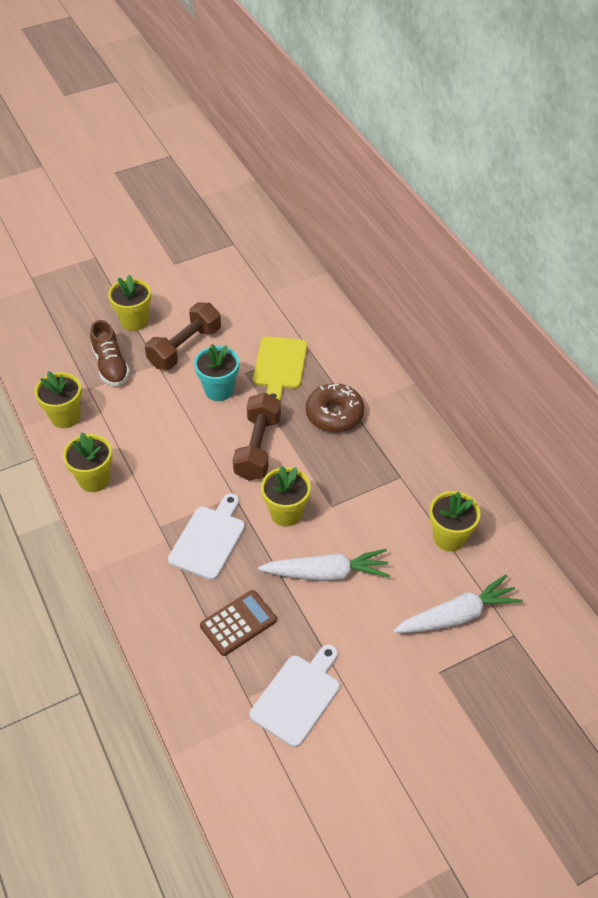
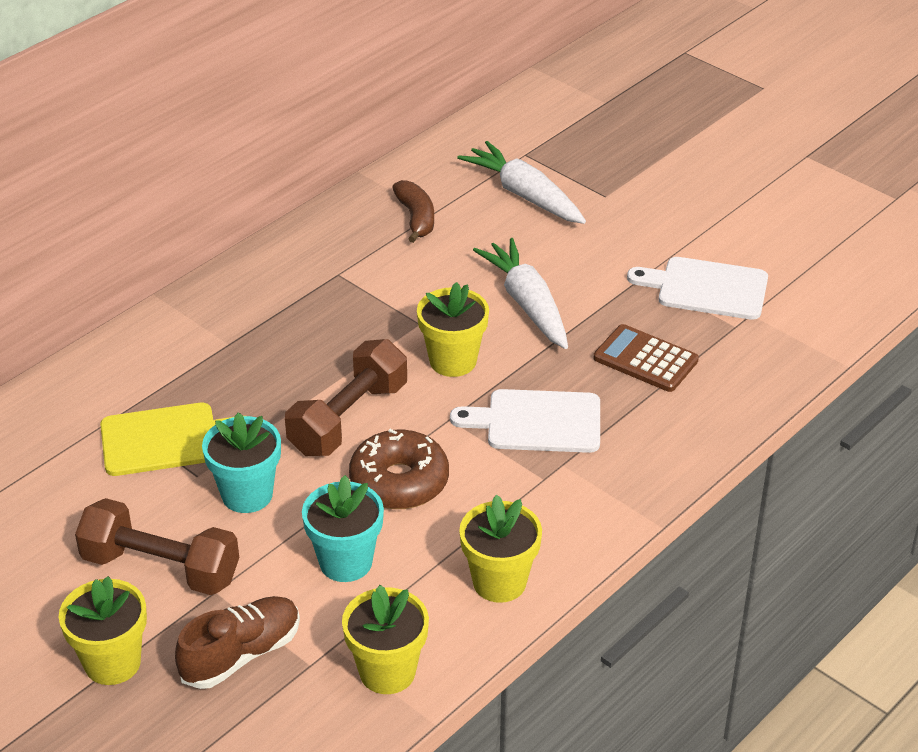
camera: 110 degrees left, 10 degrees down
brown dumbbell [233,393,281,481] -> brown dumbbell turned 45 degrees counterclockwise [285,339,407,456]
brown donut [306,383,364,432] -> brown donut moved to [349,429,449,509]
yellow flower pot [429,491,481,551] -> brown banana [392,180,434,243]
none -> turquoise flower pot [302,475,384,582]

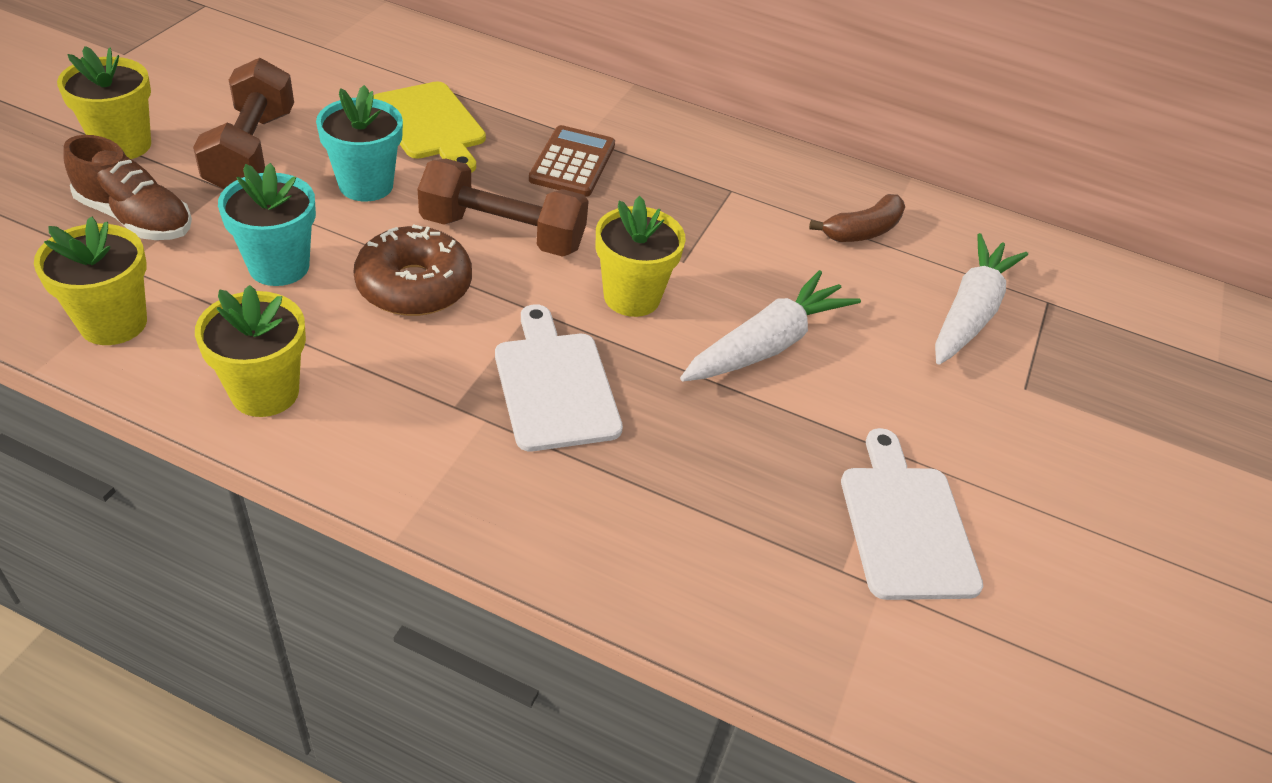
camera: 65 degrees right, 5 degrees up
brown calculator [594,324,699,392] -> brown calculator moved to [529,125,615,197]

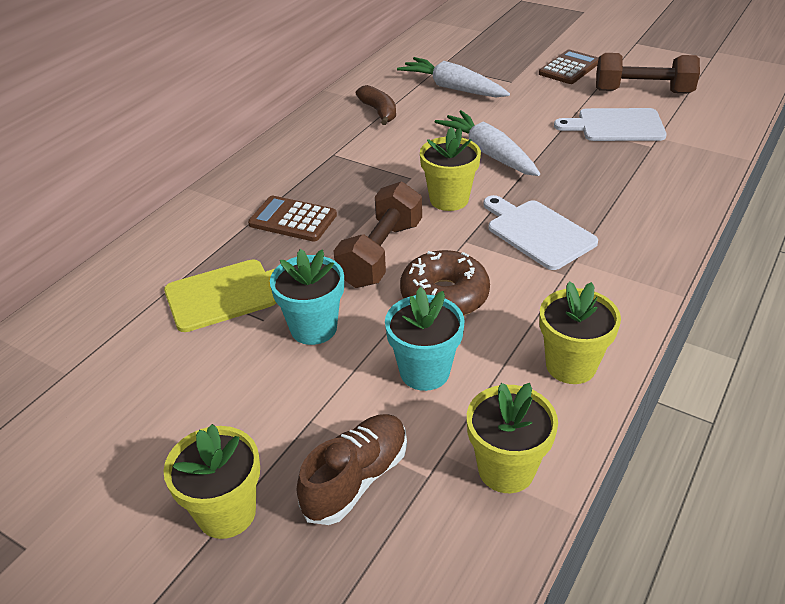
camera: 75 degrees left, 5 degrees down
brown dumbbell [193,58,294,189] -> brown dumbbell moved to [596,53,700,93]
white cutting board [495,304,623,451] -> white cutting board turned 60 degrees clockwise [483,195,598,270]
none -> brown calculator [539,50,599,84]

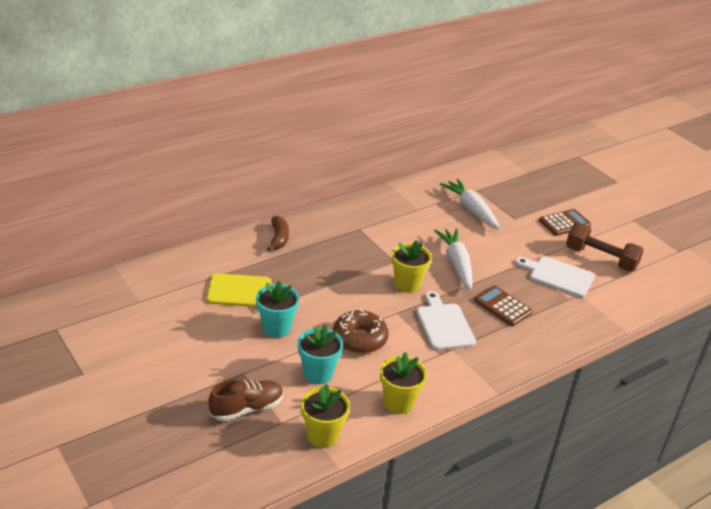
camera: 20 degrees right, 5 degrees down
yellow flower pot [164,424,260,539] -> none
brown calculator [248,196,337,241] -> brown calculator moved to [474,285,533,326]
brown dumbbell [333,182,422,288] -> none
brown banana [356,85,396,125] -> brown banana moved to [267,216,289,251]

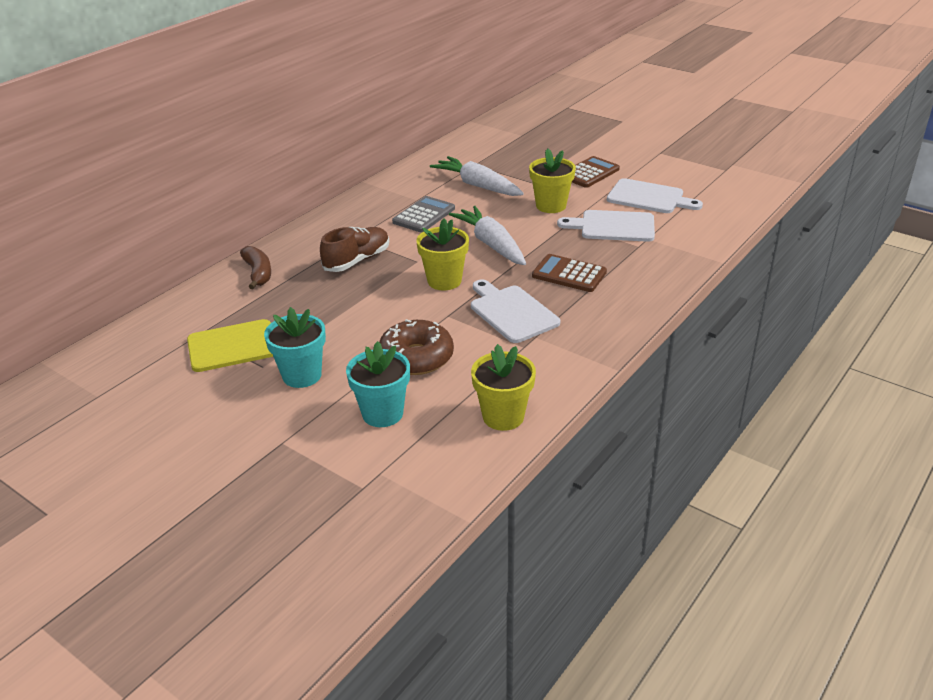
camera: 15 degrees left, 0 degrees up
brown shoe [208,379,283,421] -> brown shoe moved to [320,227,389,272]
yellow flower pot [301,384,350,448] -> yellow flower pot moved to [529,149,576,213]
brown dumbbell [566,223,644,272] -> white cutting board [607,178,703,213]
none -> grey calculator [392,196,455,232]

